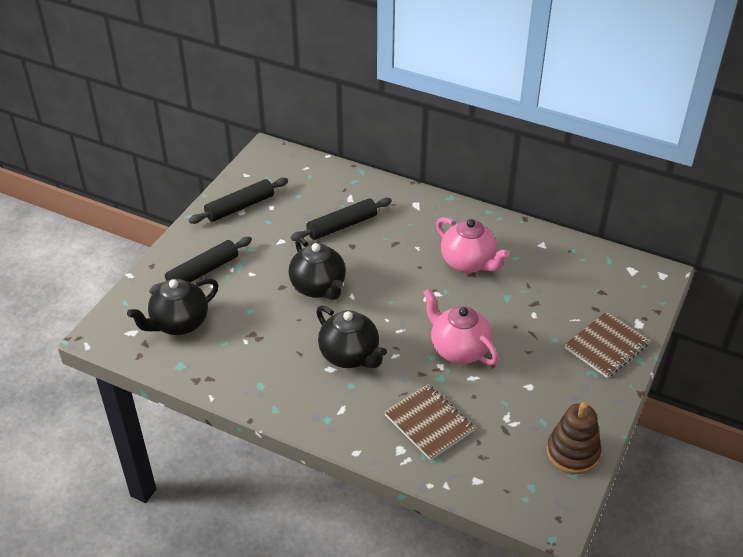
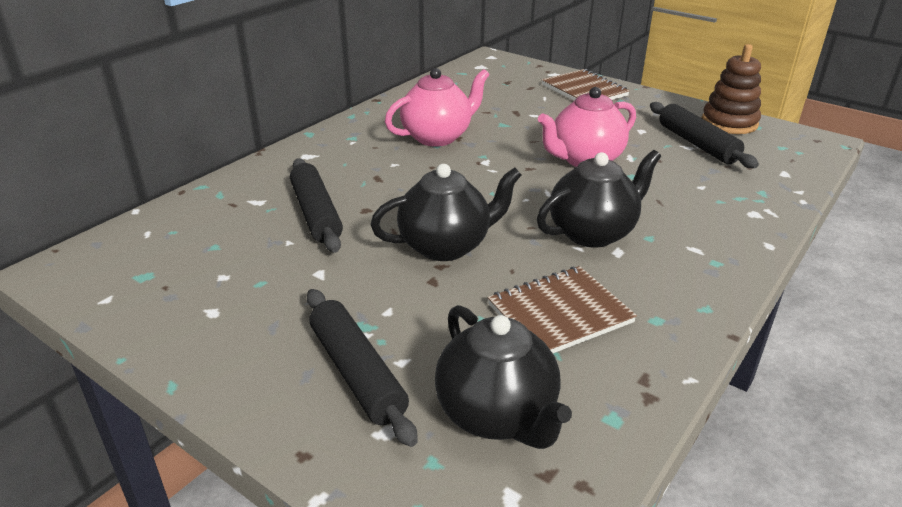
camera: 80 degrees left, 10 degrees down
black rolling pin [189,178,288,224] -> black rolling pin moved to [650,102,759,168]
brown notebook [384,384,475,460] -> brown notebook moved to [488,266,637,353]

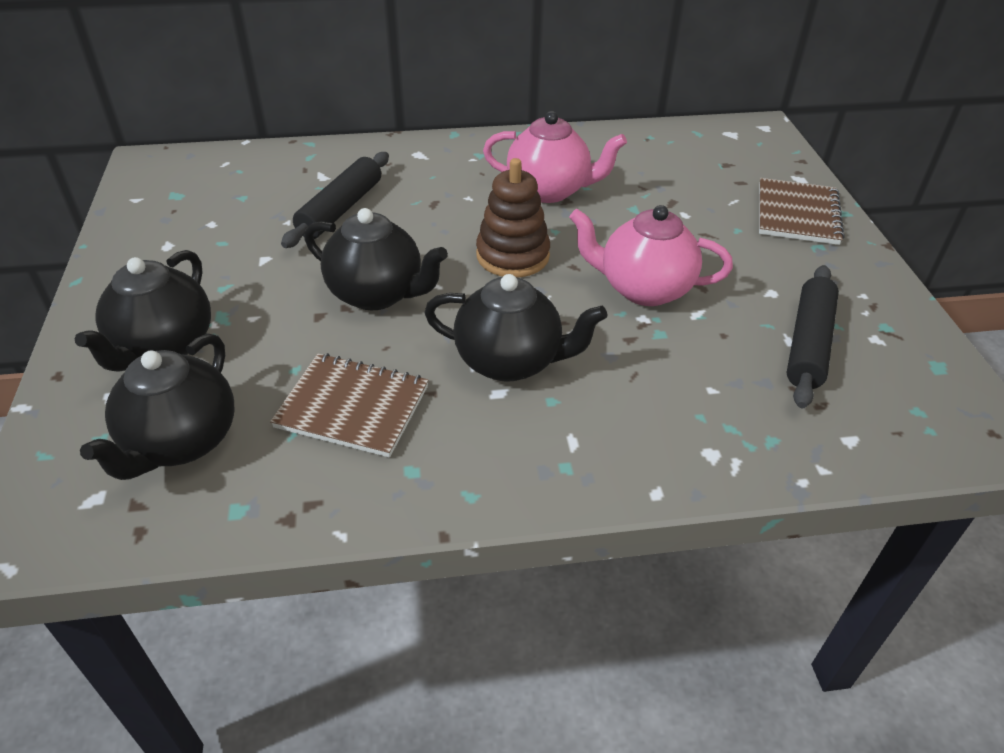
camera: 45 degrees right, 10 degrees up
black rolling pin [307,289,418,447] -> black teapot [74,250,211,372]
brown stacking toy [702,44,761,134] -> brown stacking toy moved to [476,158,550,278]

